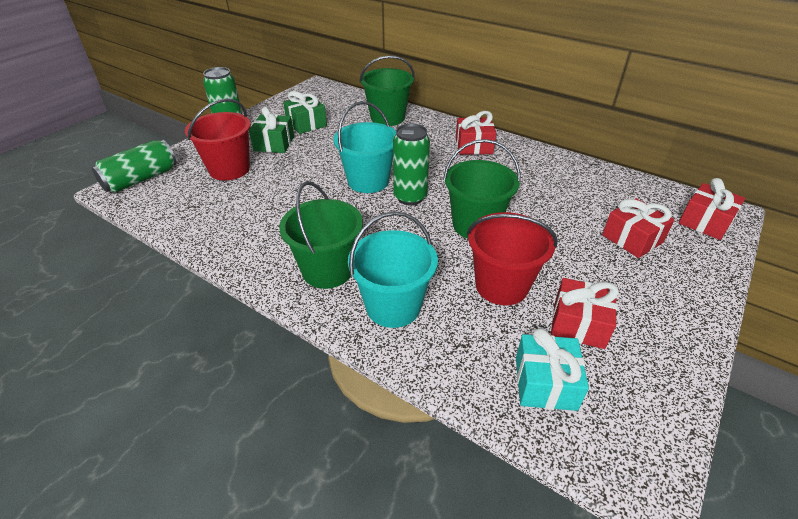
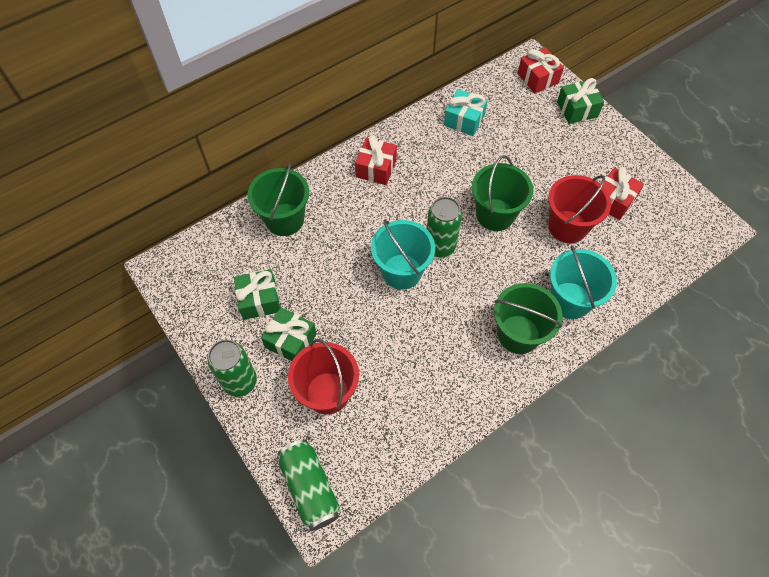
camera: 70 degrees left, 20 degrees up
turquoise gift [516,328,589,411] -> turquoise gift moved to [444,89,488,136]
red gift [602,198,674,258] -> none
none -> green gift [557,78,604,124]

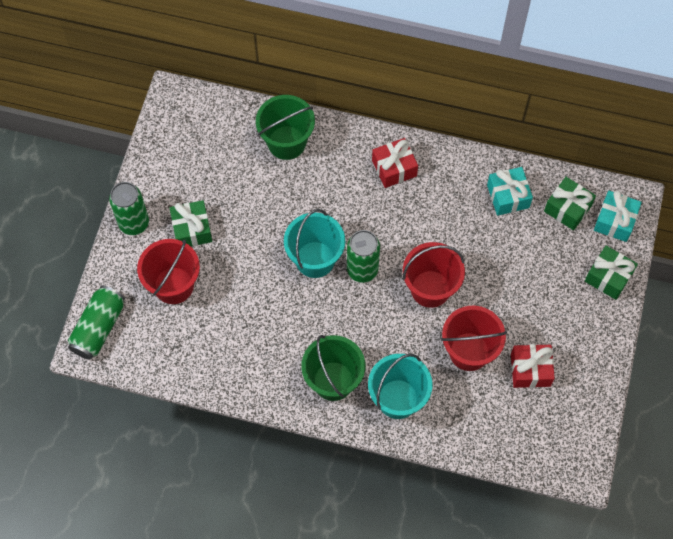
camera: 50 degrees right, 5 degrees up
green gift [234,269,280,320] -> green gift moved to [544,177,596,230]
green bucket [472,155,533,231] -> red bucket [403,242,465,308]
red gift [517,48,564,93] -> turquoise gift [594,191,642,242]

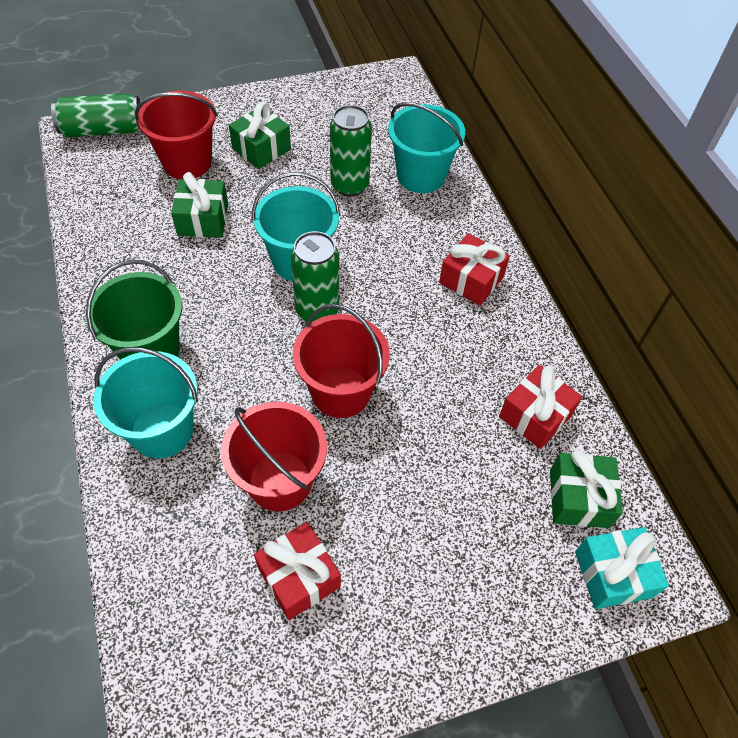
camera: 55 degrees right, 10 degrees down
green can [109,182,149,235] -> green can moved to [330,105,372,197]
green bucket [256,95,315,160] -> turquoise bucket [388,102,465,193]
turquoise gift [487,167,533,216] -> red gift [499,365,582,449]
green gift [585,246,638,300] -> green gift moved to [171,172,228,238]

